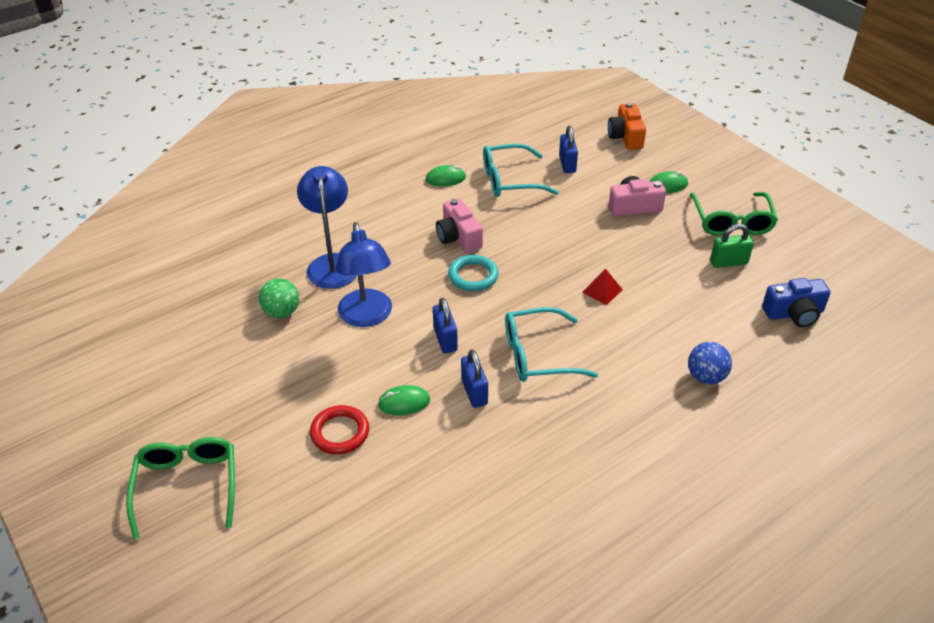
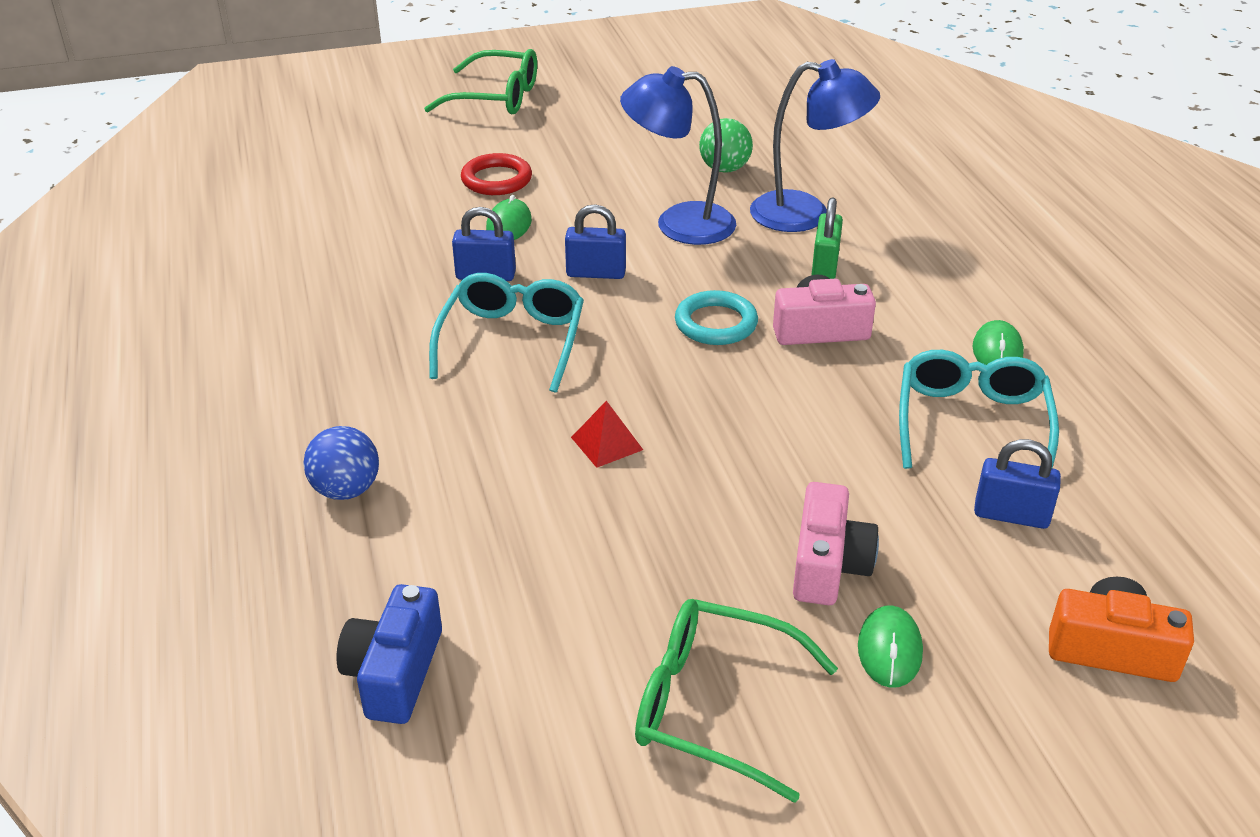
camera: 110 degrees right, 5 degrees down
green padlock [710,224,754,268] -> green padlock moved to [812,197,843,279]

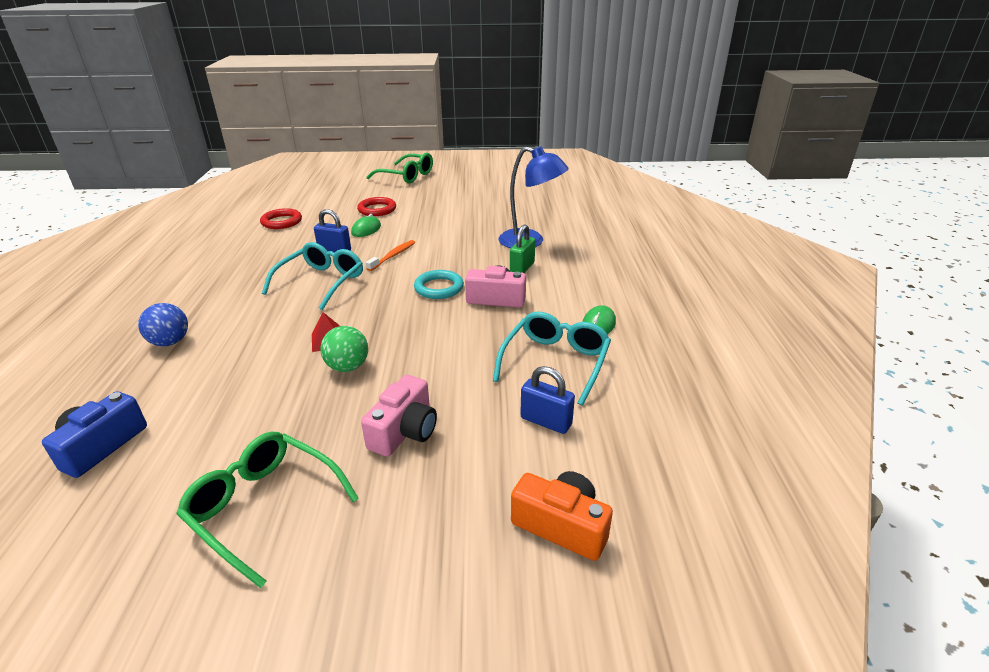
camera: 15 degrees right, 5 degrees down
blue padlock [565,204,626,279] -> orange toothbrush [366,240,415,271]
blue lamp [620,66,736,245] -> none
green ball [699,118,753,173] -> green ball moved to [321,326,368,372]
green mouse [858,605,923,688] -> none
none -> red ring [260,208,302,229]

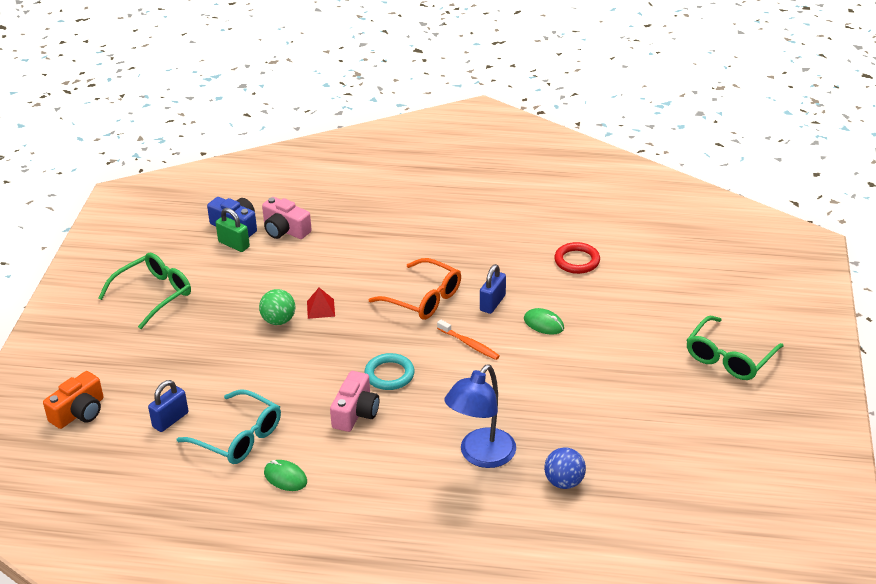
camera: 100 degrees right, 5 degrees up
blue ball [138,303,188,346] -> blue ball moved to [544,447,586,489]
turquoise glasses [262,242,363,310] -> orange glasses [369,258,461,320]
red ring [357,197,396,216] -> none
pink camera [361,375,437,457] -> pink camera moved to [262,197,312,239]
green padlock [510,224,535,273] -> green padlock moved to [216,208,250,252]

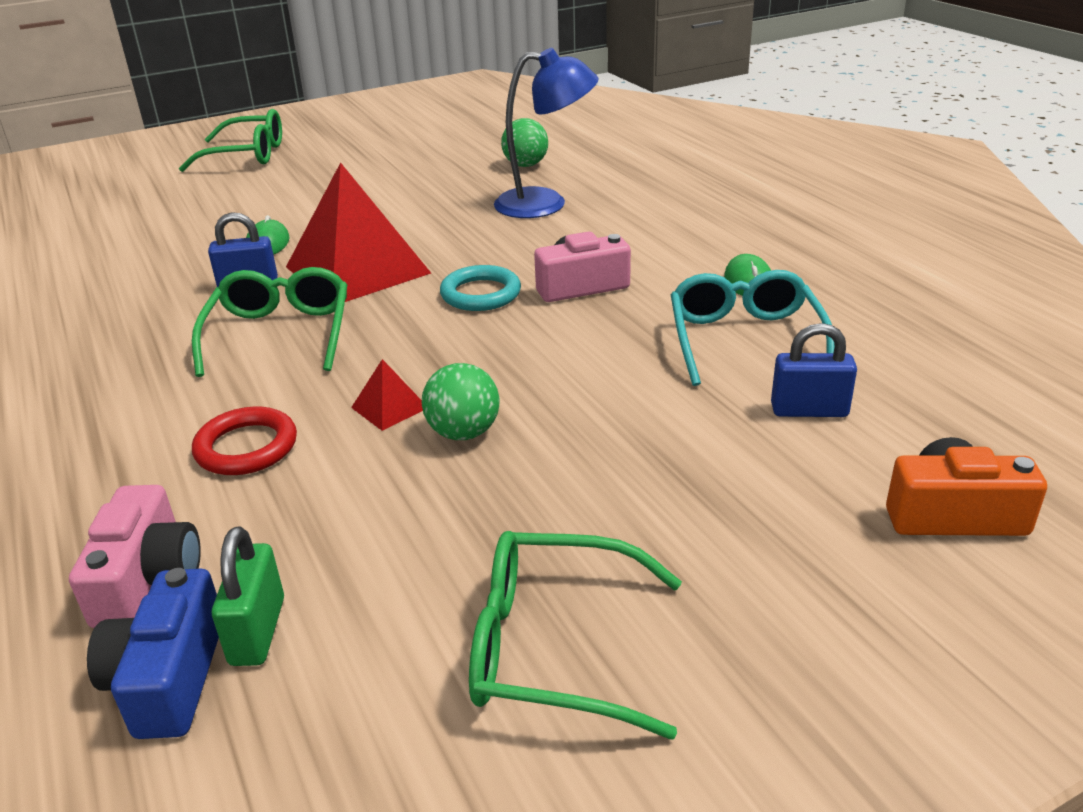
camera: 125 degrees left, 5 degrees down
orange glasses [369,258,461,320] -> green glasses [192,267,347,377]
orange toothbrush [437,319,500,360] -> red pyramid [286,162,431,302]
blue ball [544,447,586,489] -> green ball [501,118,548,167]
red ring [554,242,600,274] -> red ring moved to [192,407,297,475]

